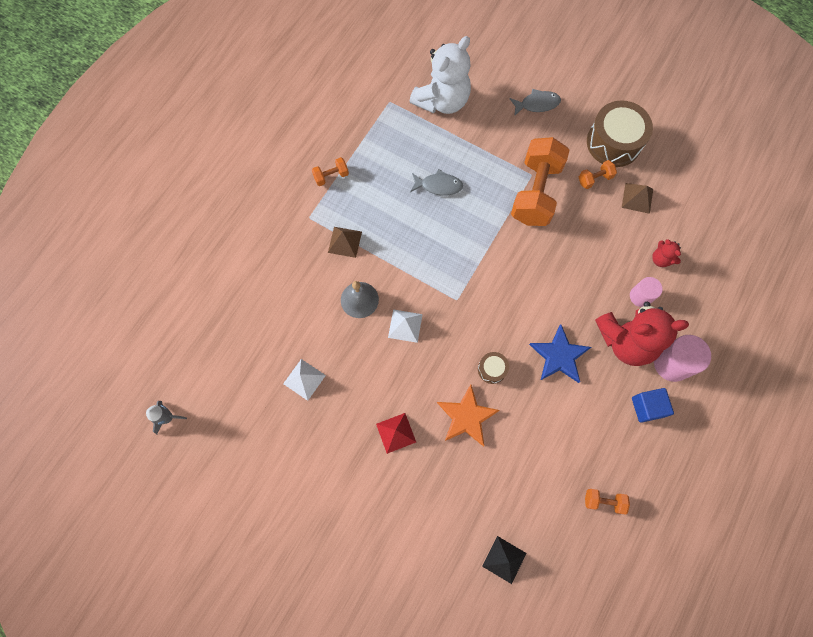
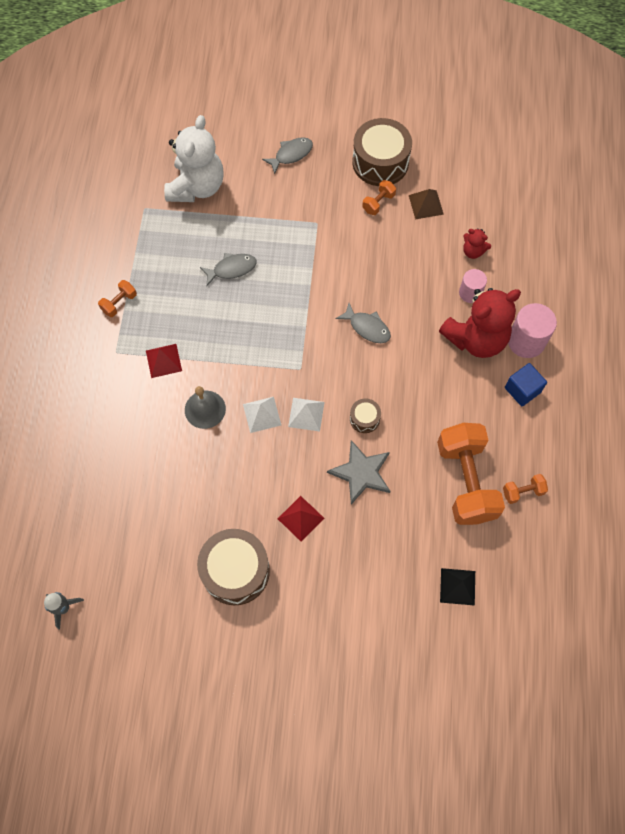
camera: 25 degrees left, 5 degrees down
white pyramid [283,359,326,401] -> white pyramid moved to [288,398,325,432]
brown pyramid [328,227,362,258] -> red pyramid [146,344,182,378]
orange star [437,384,500,447] -> grey star [327,440,391,504]
orange dumbbell [511,137,569,226] -> orange dumbbell moved to [437,423,505,525]
blue star [529,324,591,383] -> none
none -> brown drum [197,529,270,605]
none -> grey fish [336,303,391,343]

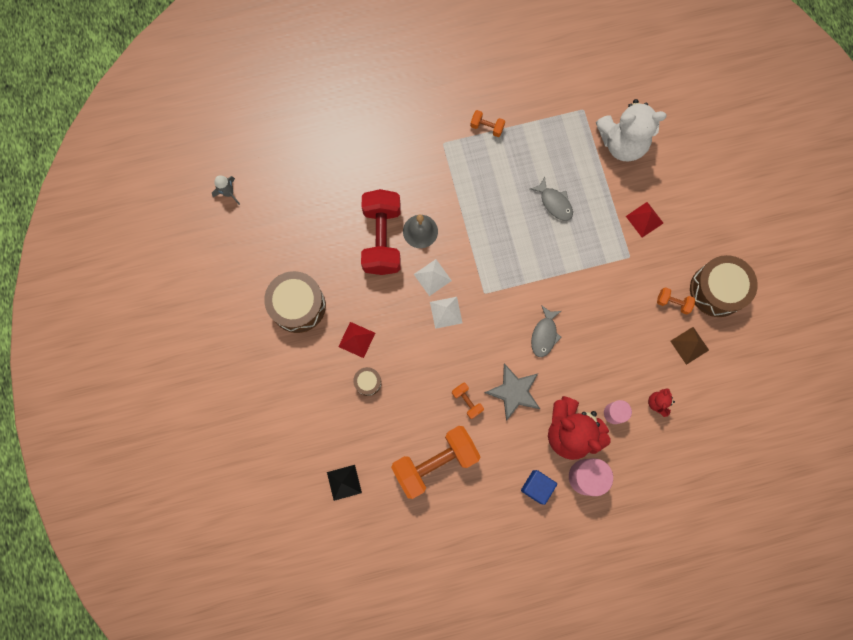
camera: 70 degrees right, 10 degrees up
red pyramid [146,344,182,378] -> red pyramid moved to [626,202,663,238]
grey fish [262,137,313,174] -> none
grey star [327,440,391,504] -> grey star moved to [485,363,540,421]
brown drum [350,399,381,433] -> brown drum moved to [353,367,382,396]
orange dumbbell [503,474,548,504] -> orange dumbbell moved to [452,382,484,419]
none -> red dumbbell [361,189,400,275]

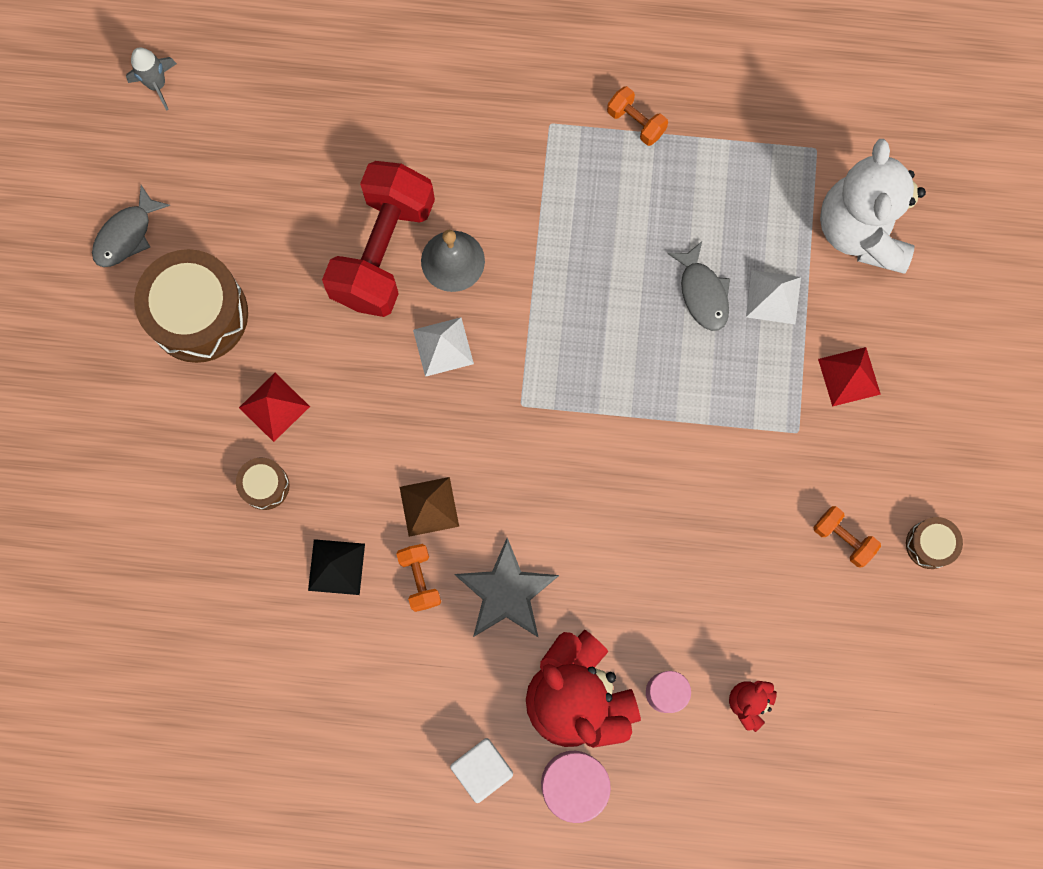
camera: 20 degrees right, 0 degrees up
black pyramid [327,465,362,501] -> black pyramid moved to [308,539,365,595]
orange dumbbell [391,426,481,499] -> none
white pyramid [430,297,463,329] -> white pyramid moved to [746,270,801,325]
blue cube [521,470,557,505] -> white cube [450,738,513,803]
grey fish [531,305,562,357] -> grey fish moved to [92,185,170,267]
white teddy bear [596,99,667,161] -> white teddy bear turned 75 degrees clockwise [820,139,926,274]
brown pyramid [670,327,709,365] -> brown pyramid moved to [400,477,459,537]
brown drum [690,255,758,317] -> brown drum [906,517,963,569], size x0.48

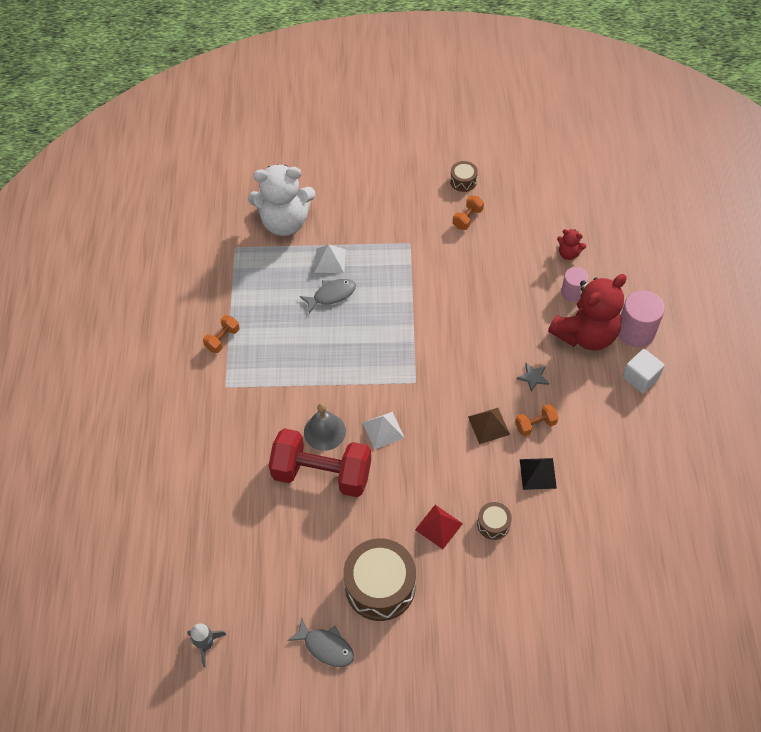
camera: 95 degrees left, 20 degrees down
grey star [455,538,559,637] -> grey star [517,363,549,392], size x0.51
red pyramid [818,347,881,407] -> none

